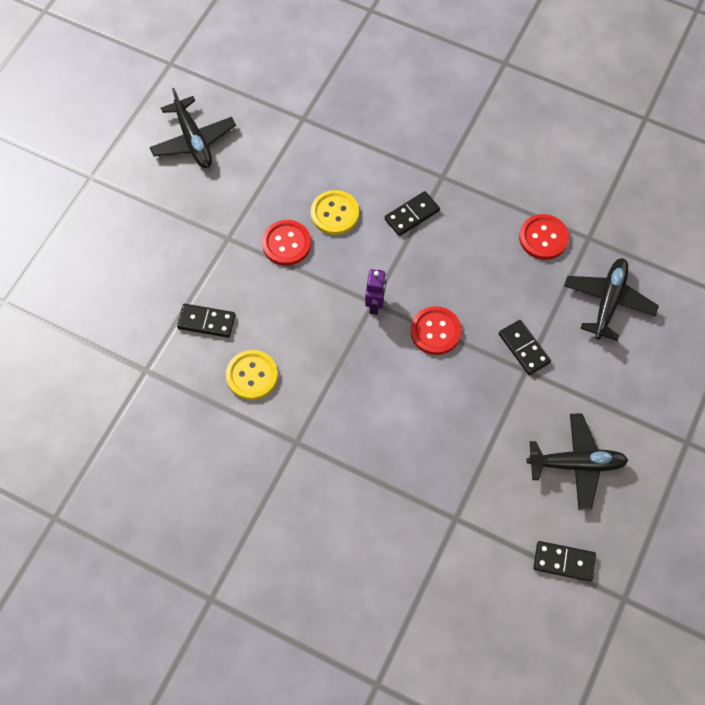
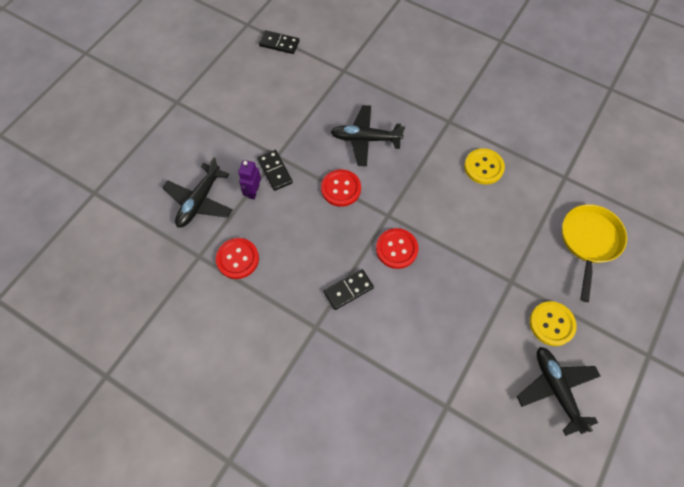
camera: 175 degrees left, 0 degrees up
black domino [177,304,235,338] -> none
red button [262,220,311,266] -> red button moved to [376,228,418,269]
yellow button [311,190,359,235] -> yellow button moved to [530,301,577,346]
purple robot [365,269,386,315] -> purple robot moved to [238,160,261,199]
black plane [527,414,628,510] -> black plane moved to [331,105,405,166]
none -> yellow pan [562,204,627,302]

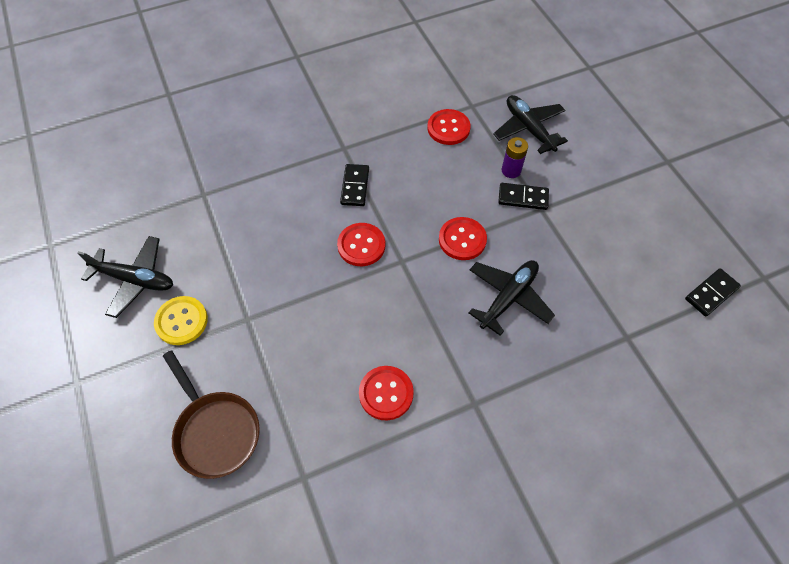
camera: 125 degrees right, 5 degrees down
purple robot [238,160,261,199] -> purple battery [502,137,528,178]
yellow button [464,148,505,185] -> red button [359,366,414,421]
yellow pan [562,204,627,302] -> brown pan [163,351,260,479]

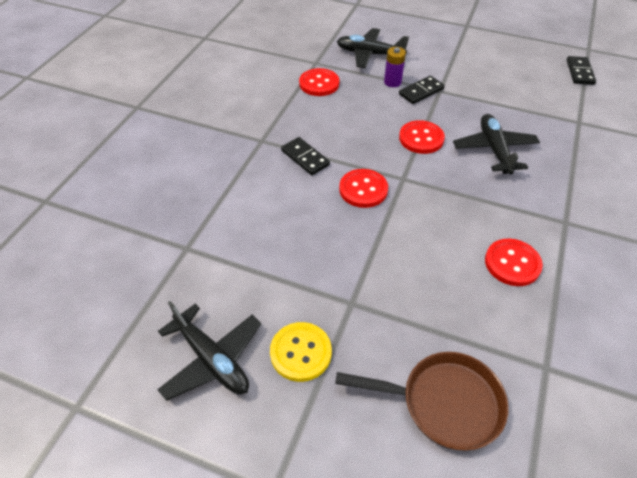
camera: 45 degrees left, 10 degrees down
black plane [78,236,173,318] -> black plane turned 75 degrees clockwise [157,301,261,401]

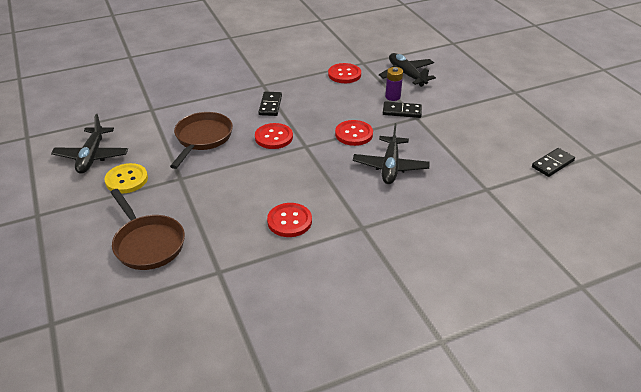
camera: 45 degrees right, 10 degrees down
black plane [453,114,540,174] -> black plane turned 150 degrees clockwise [353,123,430,184]
none -> brown pan [170,112,233,169]

